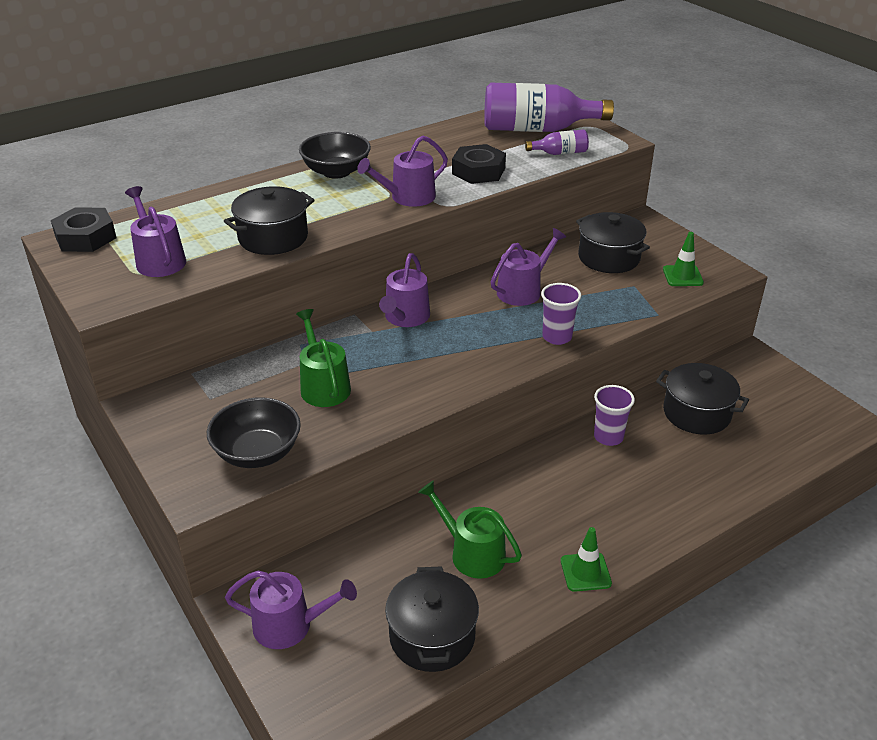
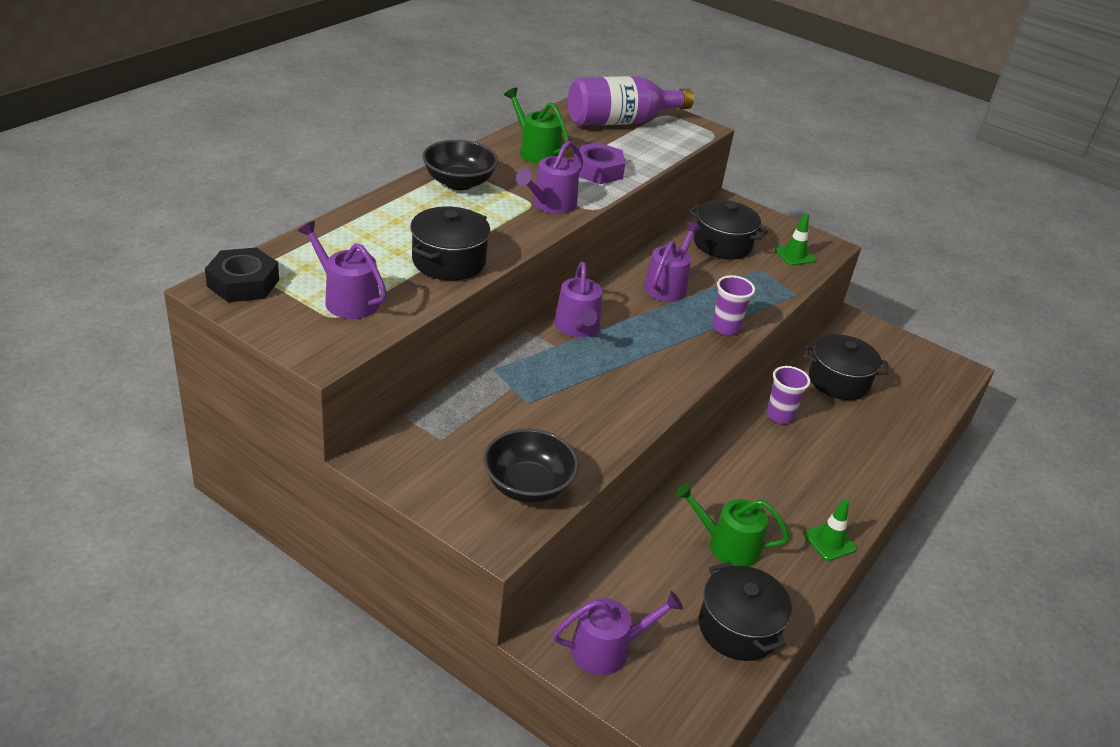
camera: 25 degrees left, 0 degrees up
green watering can [296,309,351,407] -> green watering can moved to [504,88,569,164]
black nut [452,144,506,184] -> purple nut [573,142,625,184]
purple bottle [525,129,589,155] -> none

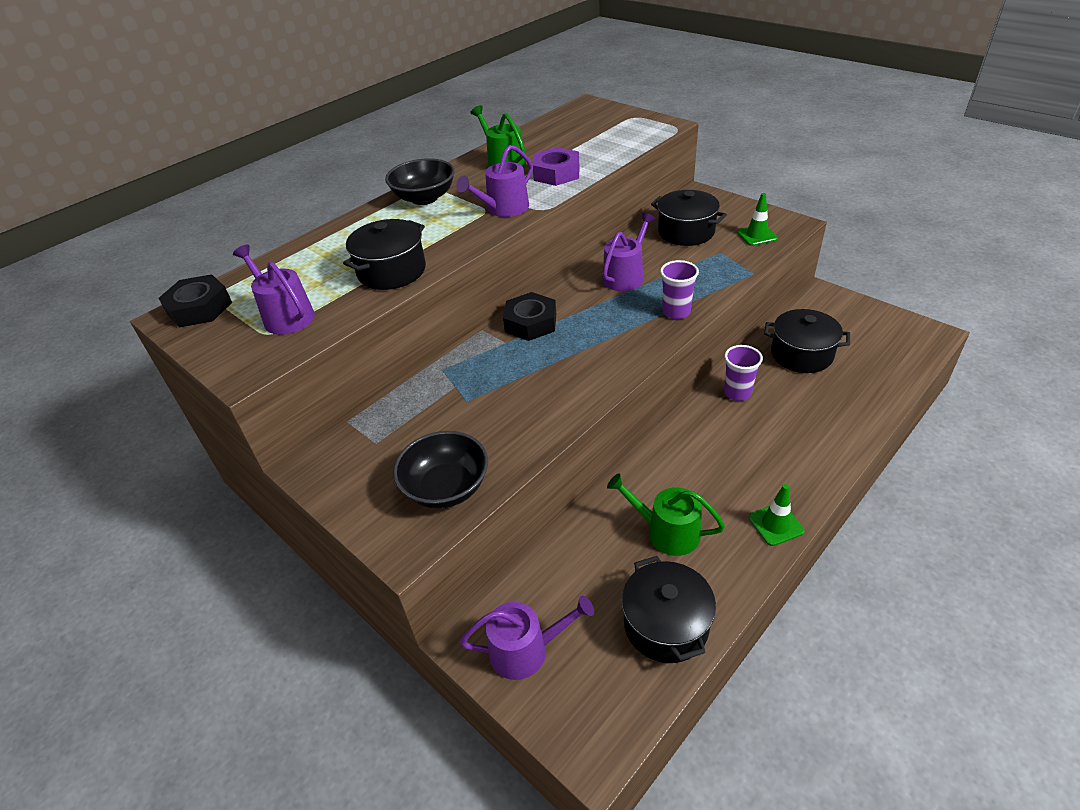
camera: 15 degrees right, 5 degrees up
purple watering can [554,262,602,337] -> black nut [503,292,556,341]
purple bottle [568,76,694,126] -> none

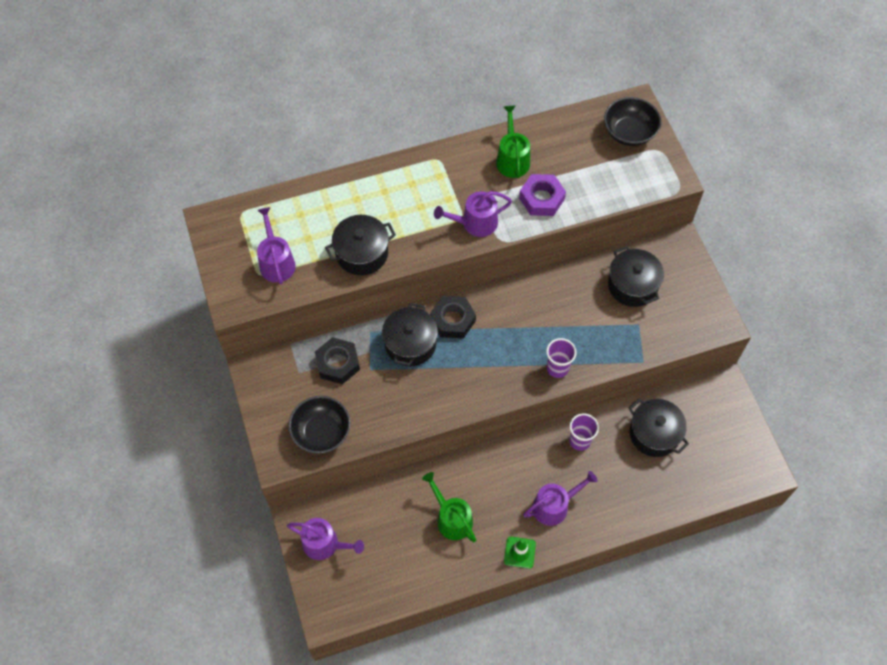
camera: 25 degrees right, 20 degrees up
black nut [159,274,232,327] -> black nut moved to [315,337,360,384]
black bowl [385,158,455,205] -> black bowl moved to [604,97,661,146]
purple watering can [602,213,655,291] -> purple watering can moved to [523,471,598,526]
black pot [621,556,716,663] -> black pot moved to [382,303,438,366]
green traffic cone [737,193,778,246] -> none

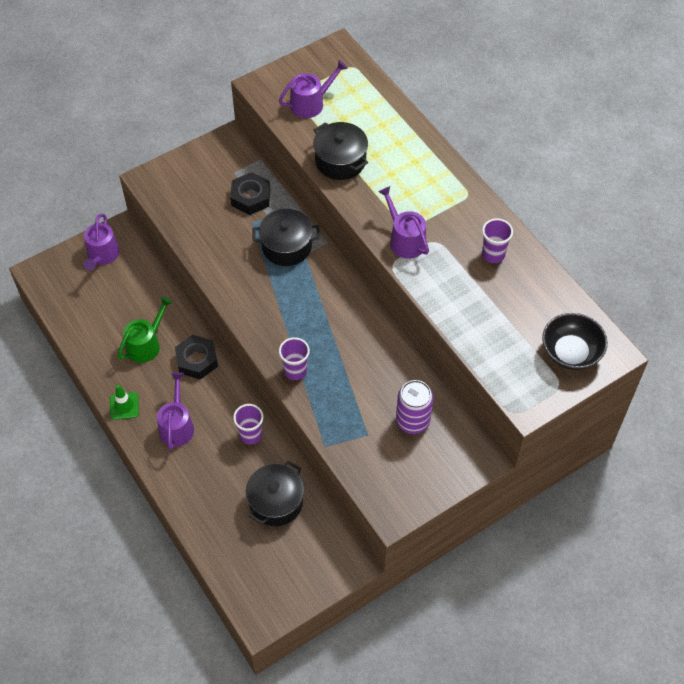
camera: 75 degrees right, 5 degrees down
black bowl [288,396,350,454] -> none
black nut [430,296,476,338] -> black nut moved to [175,335,218,380]
green watering can [496,106,530,178] -> purple cup [482,218,513,263]
purple nut [519,174,566,216] -> none
purple watering can [523,471,598,526] -> purple watering can turned 135 degrees counterclockwise [157,372,194,450]
black pot [608,246,664,307] -> purple can [396,380,433,434]

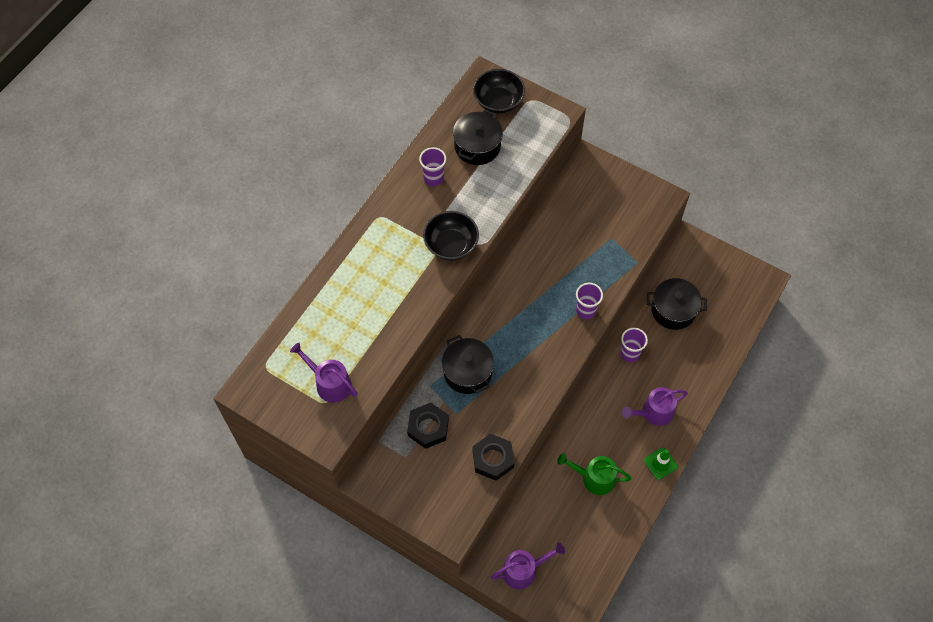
camera: 115 degrees left, 5 degrees up
black nut [175,335,218,380] -> black nut moved to [472,434,514,481]
black pot [313,122,368,180] -> black pot moved to [453,109,503,165]
purple watering can [378,186,429,259] -> black bowl [423,211,479,260]
purple can [396,380,433,434] -> none

